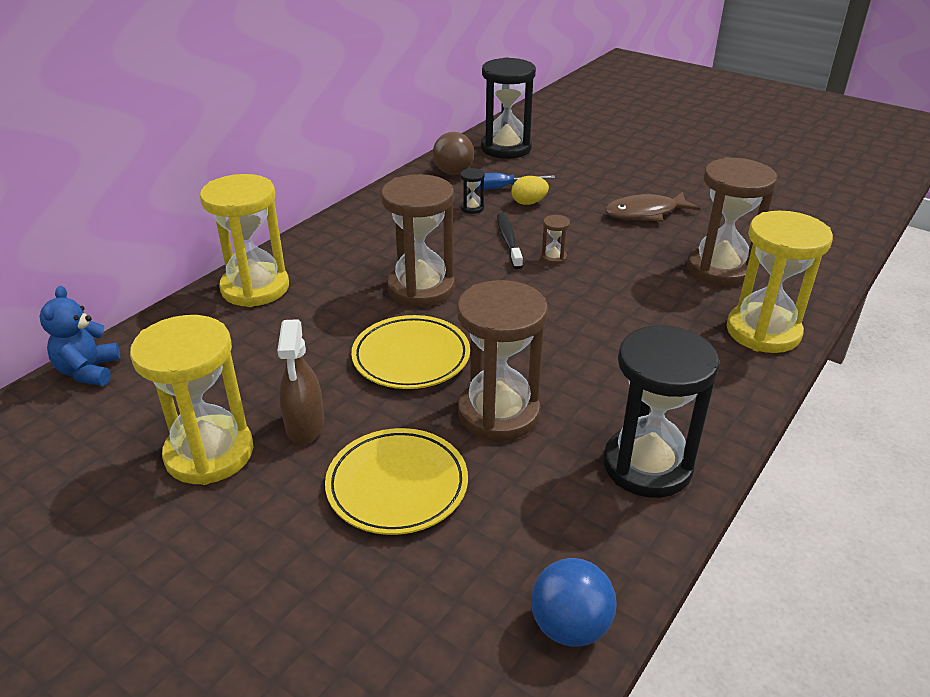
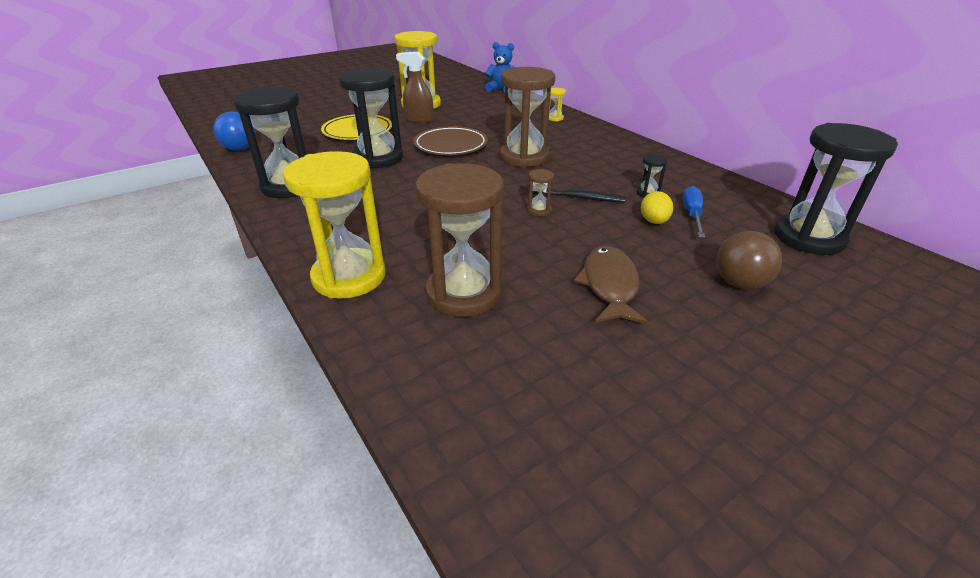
camera: 110 degrees right, 0 degrees up
yellow hourglass [200,174,289,307] -> yellow hourglass [549,88,566,121], size x0.41
yellow plate [351,315,470,389] -> brown plate [413,126,488,155]
brown ball [433,132,474,175] -> brown ball moved to [717,231,782,290]
brown hourglass [457,280,548,441] -> black hourglass [339,67,403,169]

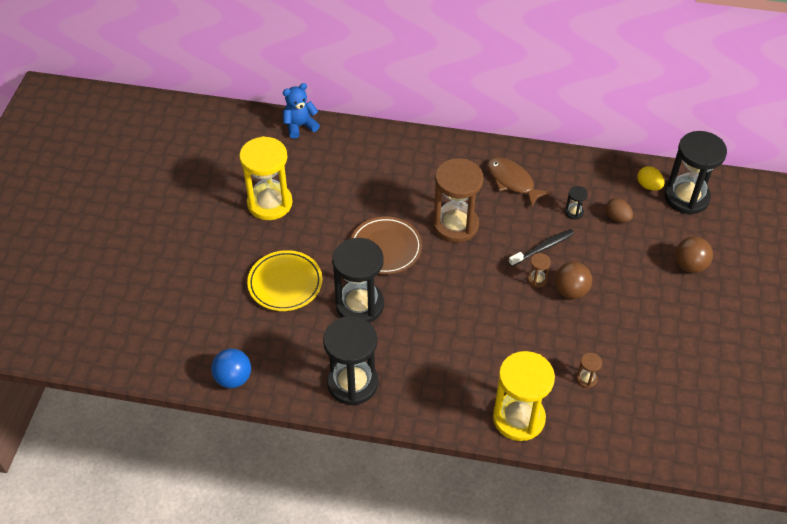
camera: 45 degrees left, 15 degrees up
brown spray bottle [396,52,434,123] -> none
brown hourglass [415,163,504,317] -> brown hourglass [576,353,602,388], size x0.41
yellow hourglass [549,88,566,121] -> none
brown fish [574,246,648,324] -> brown fish moved to [487,157,551,208]
yellow egg [641,191,673,224] -> yellow egg moved to [637,166,665,191]
blue screwdriver [683,186,705,238] -> brown egg [606,198,633,223]
none -> brown ball [555,262,592,299]

